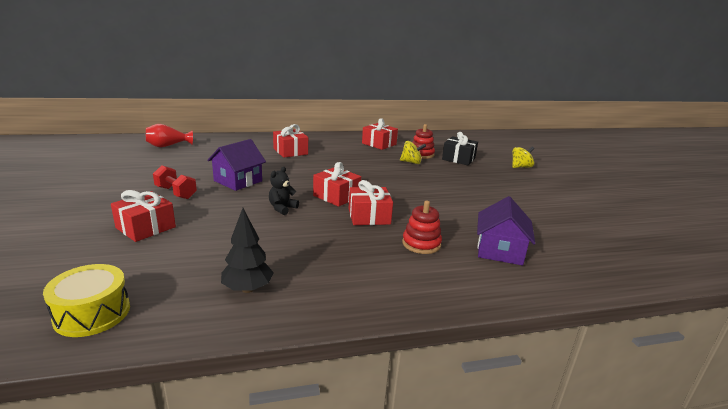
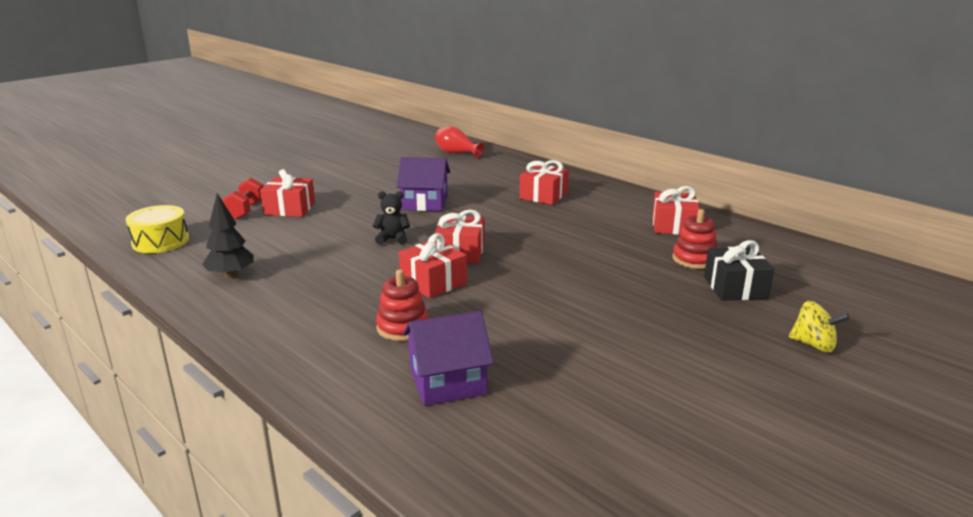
camera: 60 degrees right, 0 degrees up
red dumbbell [153,165,197,199] -> red dumbbell moved to [222,178,263,219]
yellow spinning top [400,141,426,164] -> none

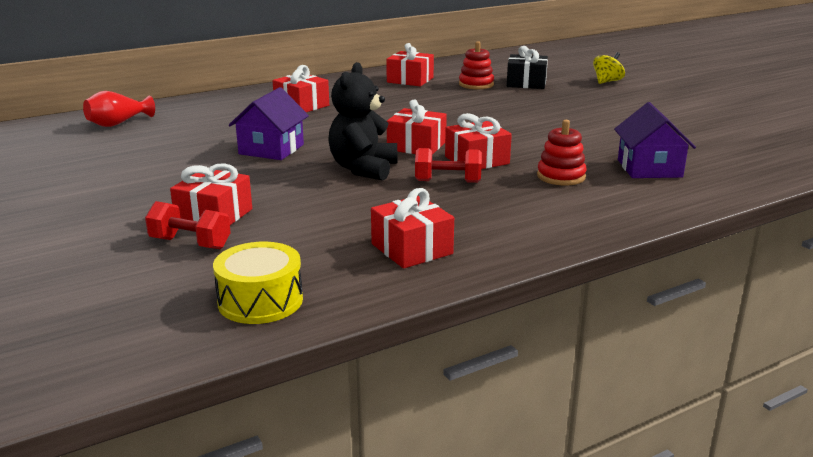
camera: 75 degrees left, 0 degrees up
black tree [202,193,253,279] -> red gift [371,188,454,269]
black teddy bear [373,191,410,245] -> black teddy bear [328,62,397,181], size x1.83
none -> red dumbbell [415,148,482,183]

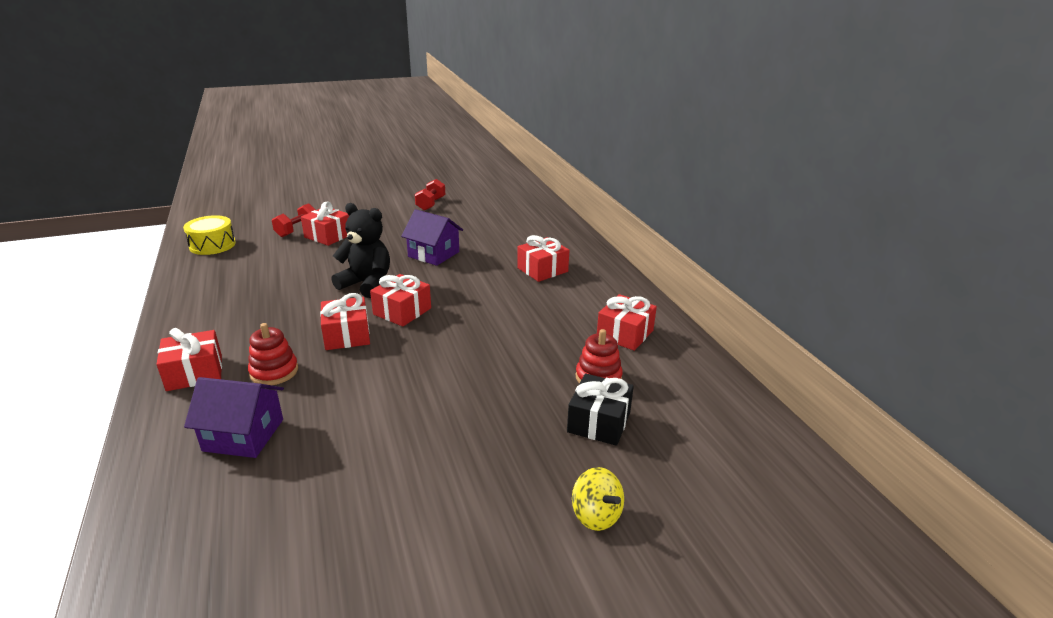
camera: 100 degrees right, 5 degrees up
red vase [83,91,155,127] -> none
red gift [371,188,454,269] -> red gift moved to [156,328,222,391]
red dumbbell [415,148,482,183] -> red dumbbell moved to [415,179,445,211]

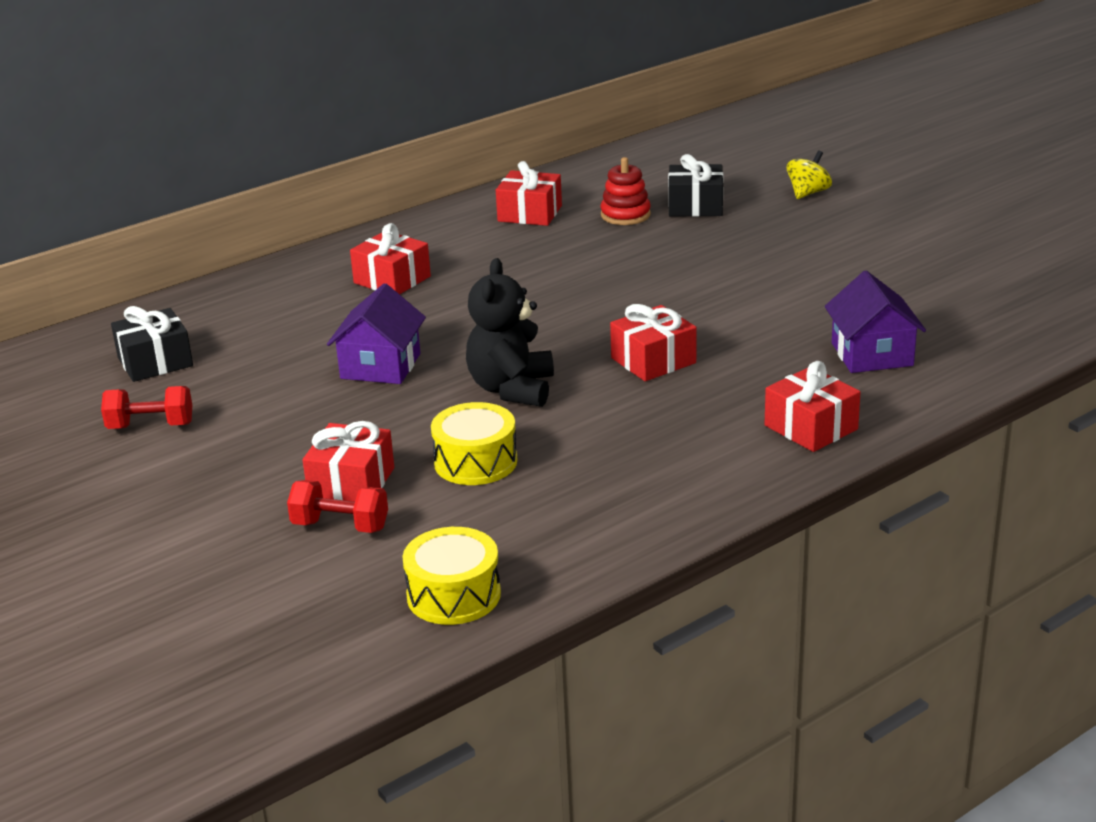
camera: 105 degrees left, 0 degrees up
red stacking toy [248,323,298,385] -> none
red gift [370,274,431,326] -> none
none -> black gift [111,306,193,382]
none -> yellow drum [431,402,517,485]

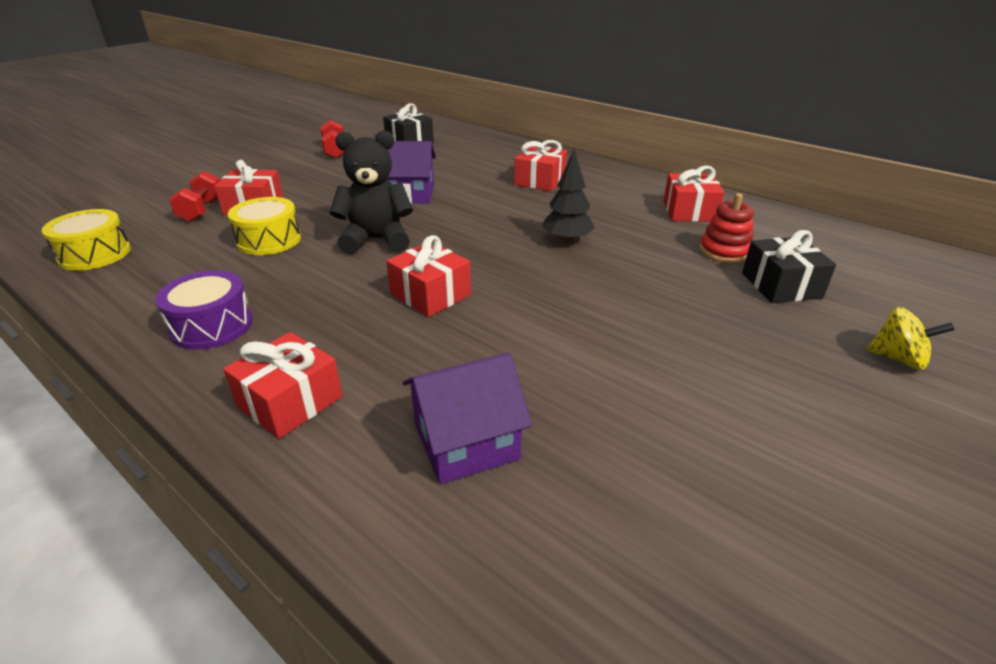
camera: 75 degrees right, 5 degrees up
none -> purple drum [155,270,253,349]
none -> black tree [542,150,595,244]

